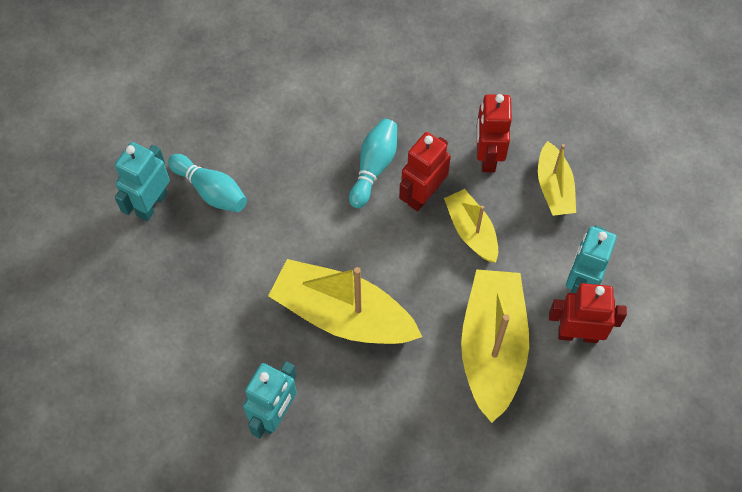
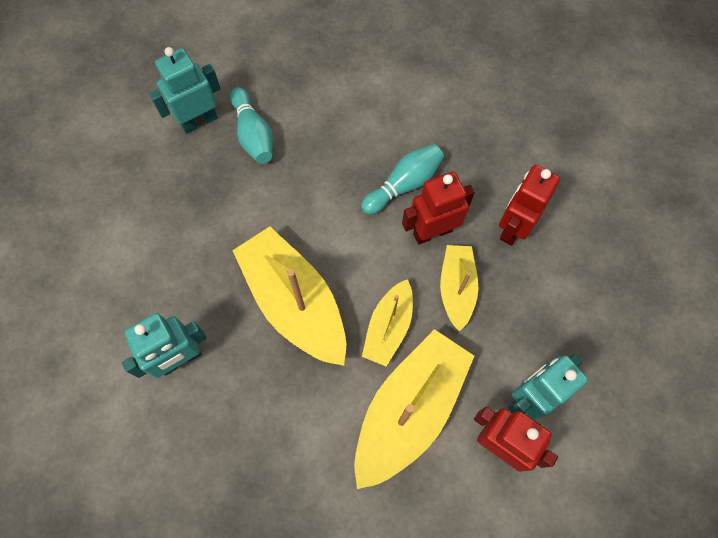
camera: 30 degrees right, 5 degrees up
yellow boat [538,141,576,216] -> yellow boat moved to [362,279,413,366]

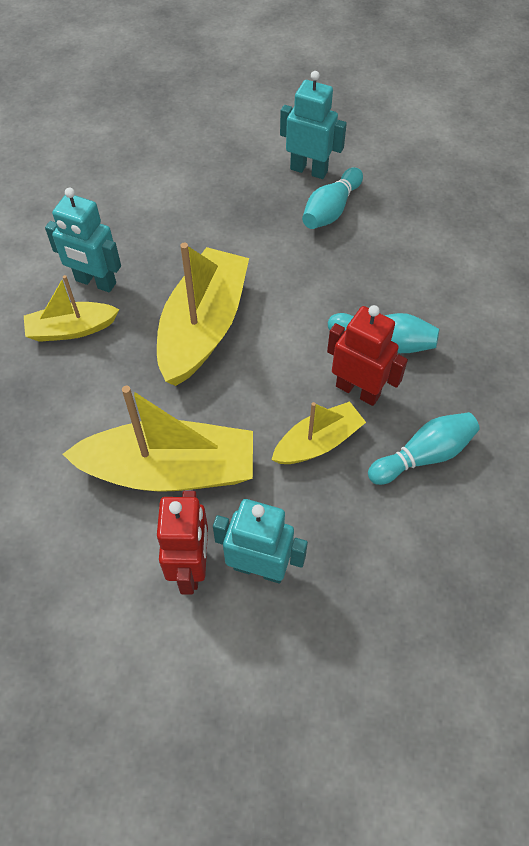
camera: 55 degrees right, 10 degrees down
yellow boat [362,279,413,366] -> yellow boat moved to [24,275,119,342]
red robot [499,165,560,246] -> turquoise bowling pin [368,412,480,485]

